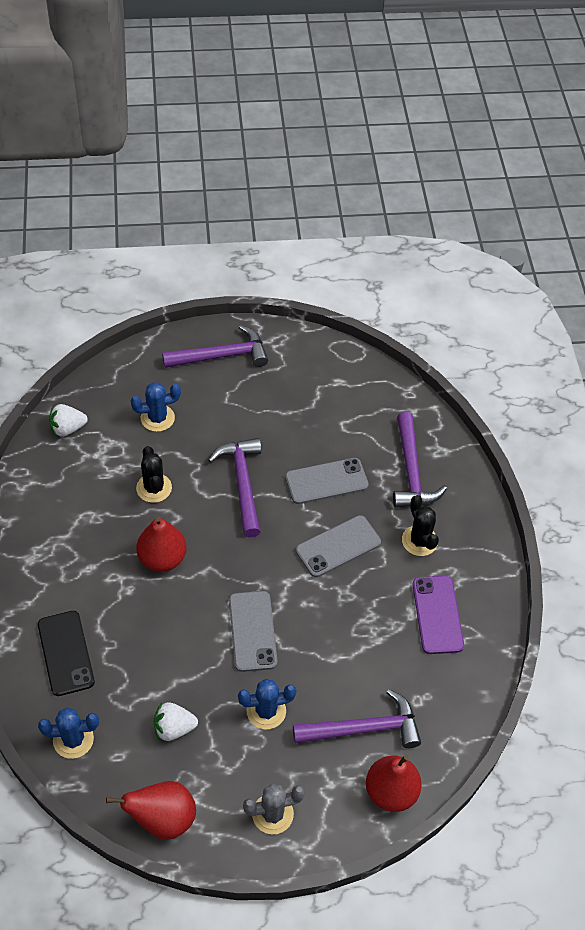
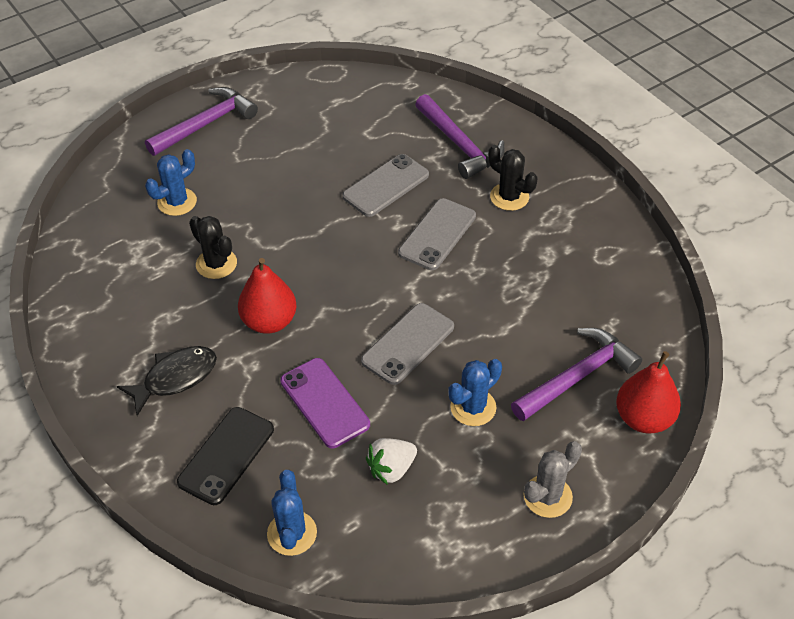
camera: 25 degrees left, 5 degrees down
black phone [38,611,95,696] -> black phone turned 75 degrees clockwise [177,407,274,505]
blue cactus [38,707,99,759] -> blue cactus turned 60 degrees counterclockwise [267,470,317,556]
white strawberry [49,404,88,437] -> none
red pear [106,781,196,840] -> none
purple hammer [208,438,261,538] -> none
grey phone [229,591,277,672] -> grey phone turned 75 degrees clockwise [361,303,454,385]
purple phone [413,576,464,654] -> purple phone moved to [280,358,370,448]
none -> black fish [117,346,217,416]

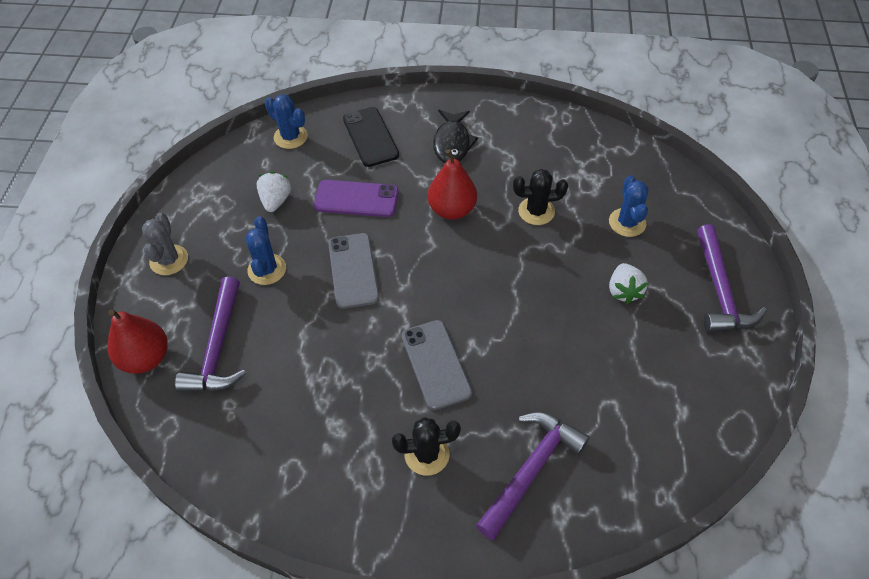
camera: 130 degrees right, 5 degrees up
grey phone [343,154,429,217] -> none
purple hammer [415,94,505,179] -> purple hammer turned 120 degrees clockwise [476,412,590,540]
none -> white strawberry [609,263,648,304]

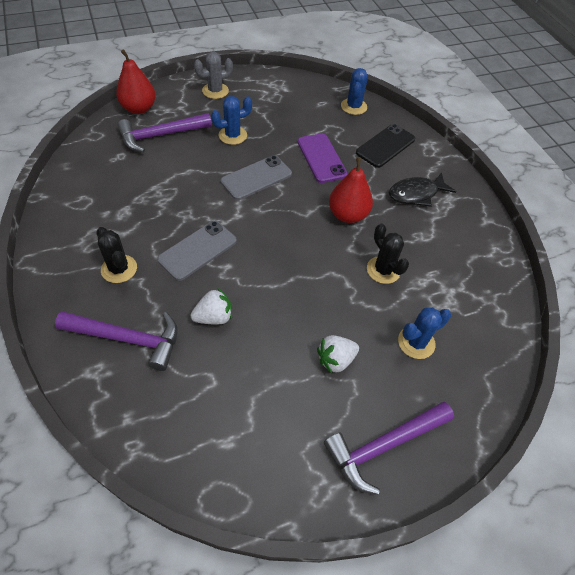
camera: 60 degrees right, 0 degrees up
white strawberry [257,172,291,212] -> white strawberry moved to [191,288,232,324]

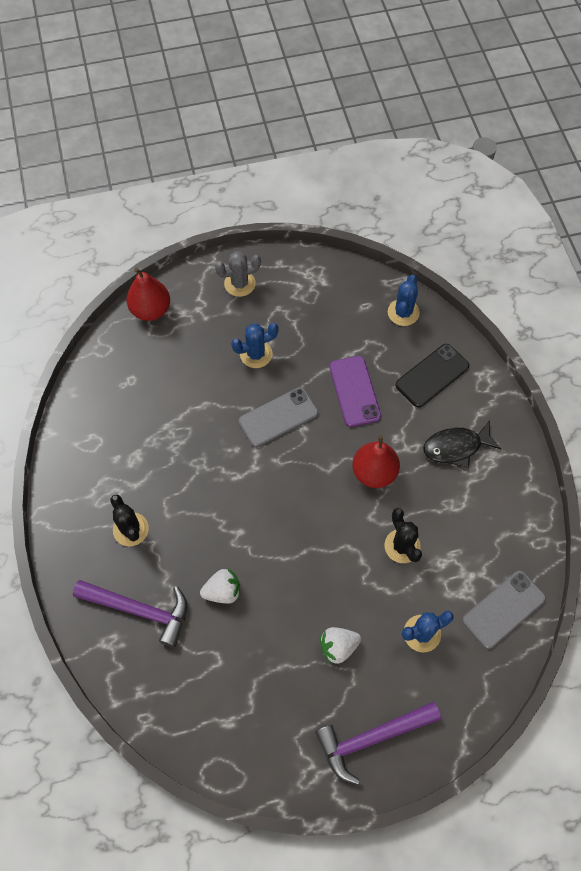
camera: 10 degrees right, 10 degrees up
purple hammer [117,113,212,152] -> none
grey phone [157,221,237,281] -> grey phone moved to [462,570,546,649]

